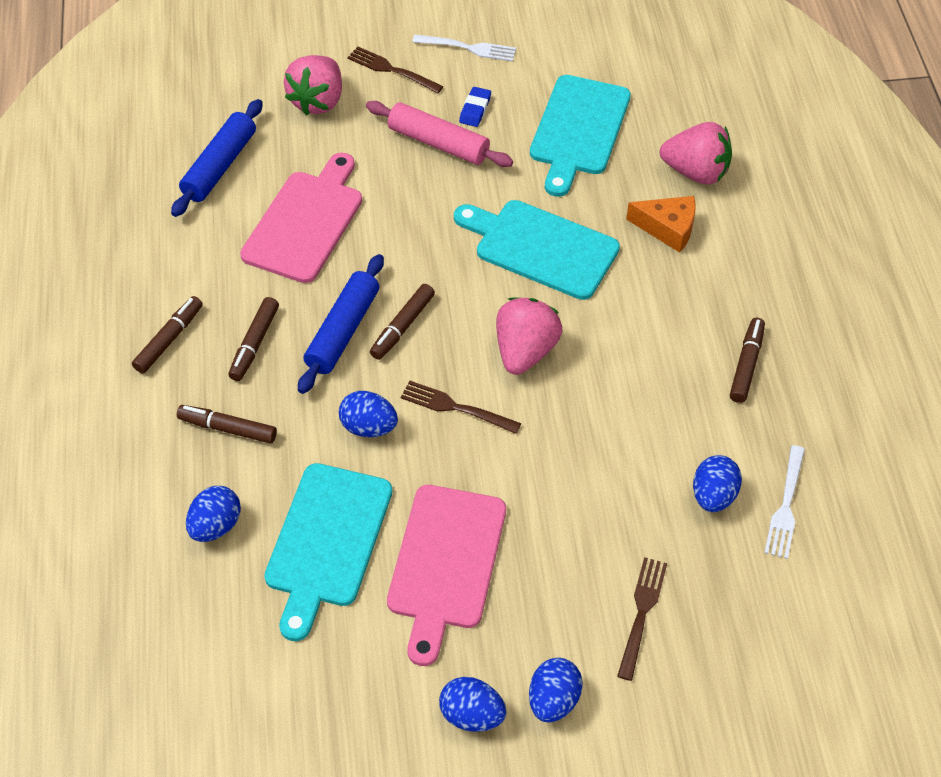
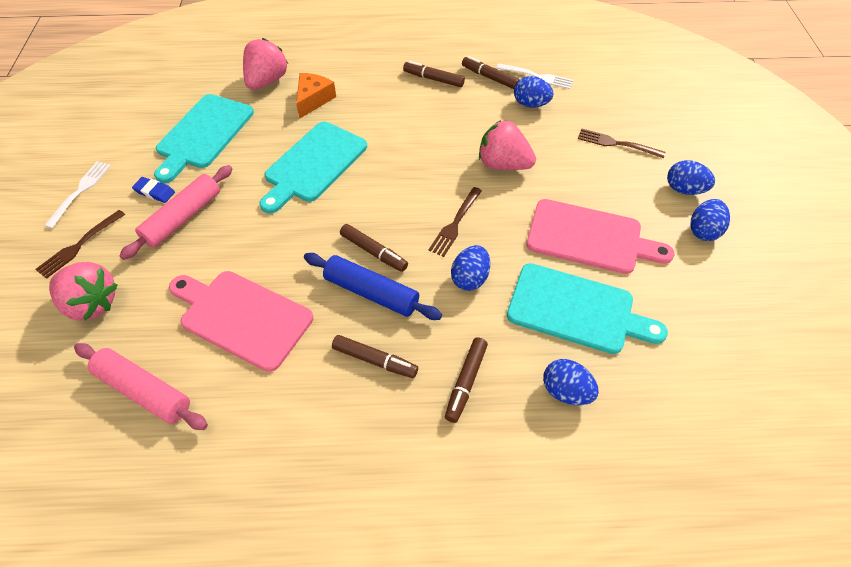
camera: 85 degrees left, 0 degrees up
brown marker [132,296,203,373] -> brown marker moved to [462,56,520,89]
blue rolling pin [171,99,263,217] -> pink rolling pin [74,343,208,430]
pink strawberry [496,297,562,375] -> pink strawberry moved to [479,120,536,170]
turquoise cutting board [530,75,631,197] -> turquoise cutting board turned 90 degrees clockwise [154,94,254,183]

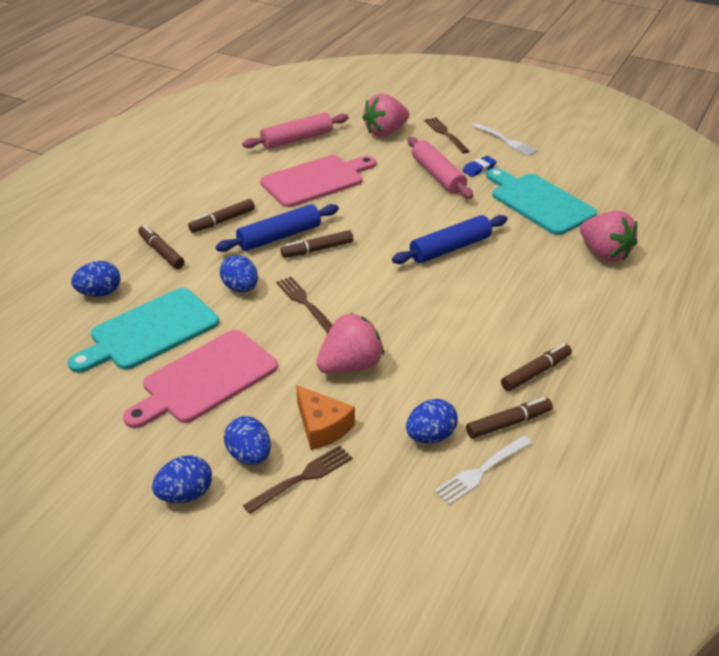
camera: 120 degrees right, 15 degrees down
turquoise cutting board [259,122,367,214] -> blue rolling pin [392,215,507,264]
orange cheese [296,73,336,119] -> orange cheese moved to [296,385,355,450]
blue egg [690,199,730,241] -> blue egg moved to [224,416,271,465]

